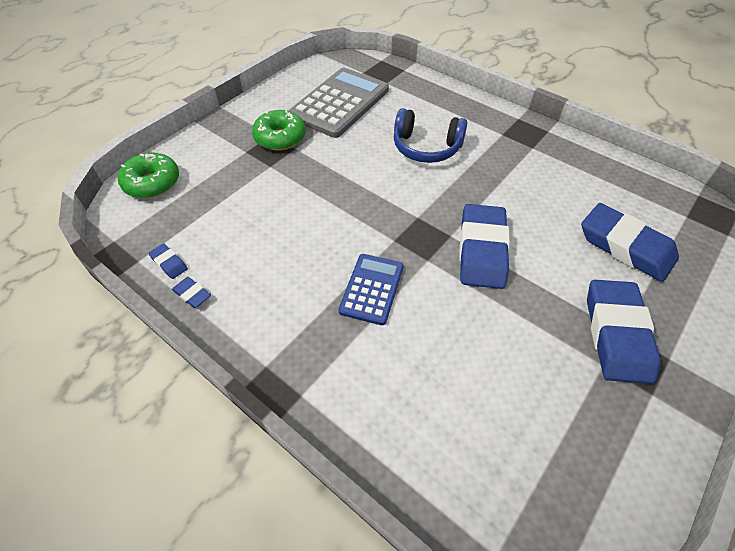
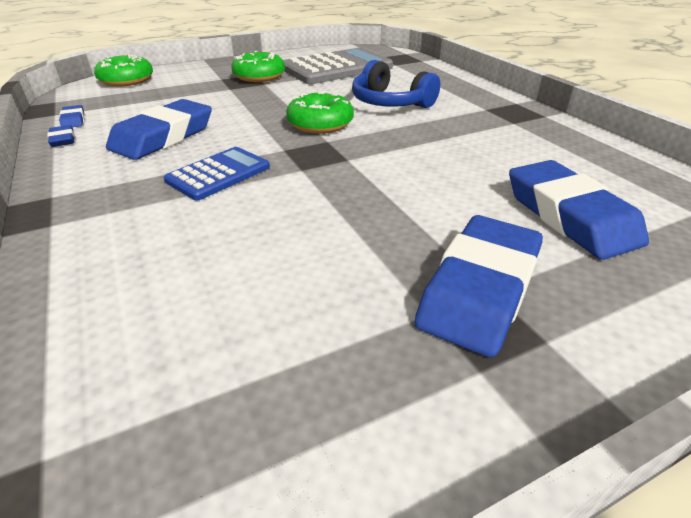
camera: 25 degrees right, 15 degrees down
blue eraser [459,204,510,289] -> blue eraser moved to [106,99,212,160]
none -> green donut [286,91,354,134]

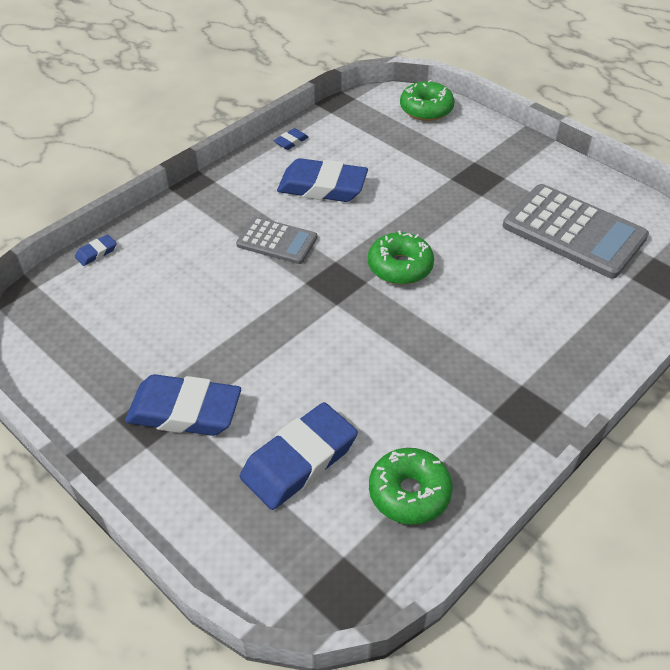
camera: 70 degrees right, 10 degrees up
blue eraser [59,105,84,127] -> blue eraser moved to [75,234,117,266]
blue calculator [164,147,270,201] -> grey calculator [236,217,317,264]
green donut [231,51,285,82] -> green donut moved to [369,448,453,525]
blue headphones [352,60,440,108] -> none

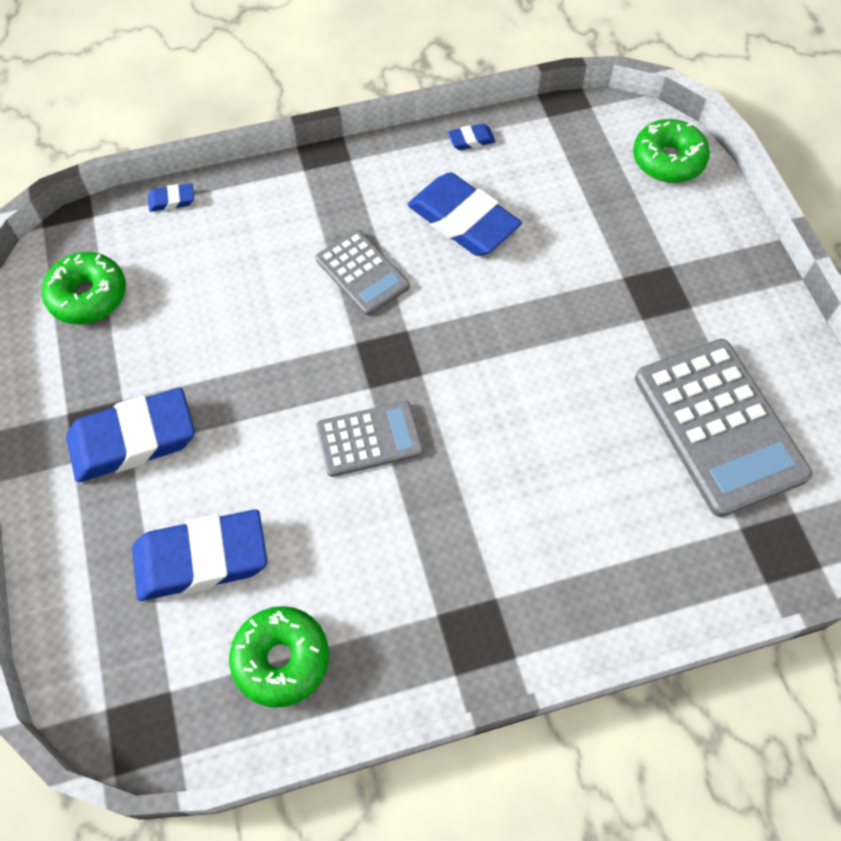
camera: 30 degrees right, 15 degrees up
blue eraser [125,374,241,436] -> blue eraser turned 60 degrees counterclockwise [66,388,195,482]
green donut [368,230,434,284] -> green donut moved to [42,252,126,324]
none -> grey calculator [316,401,423,477]

